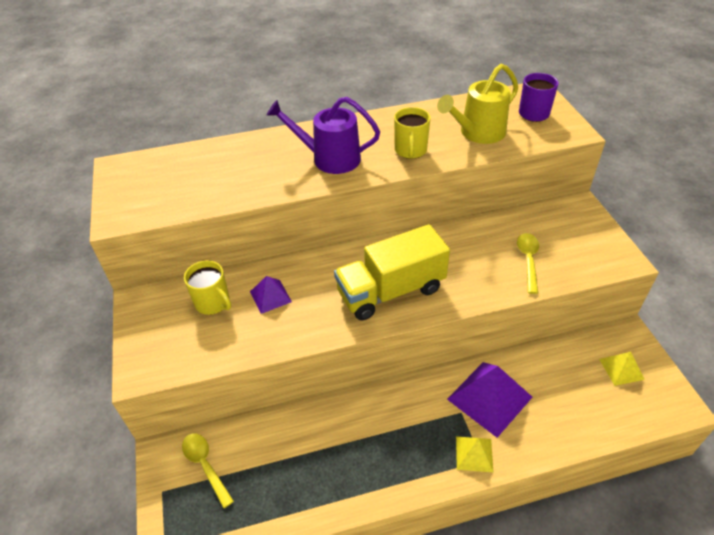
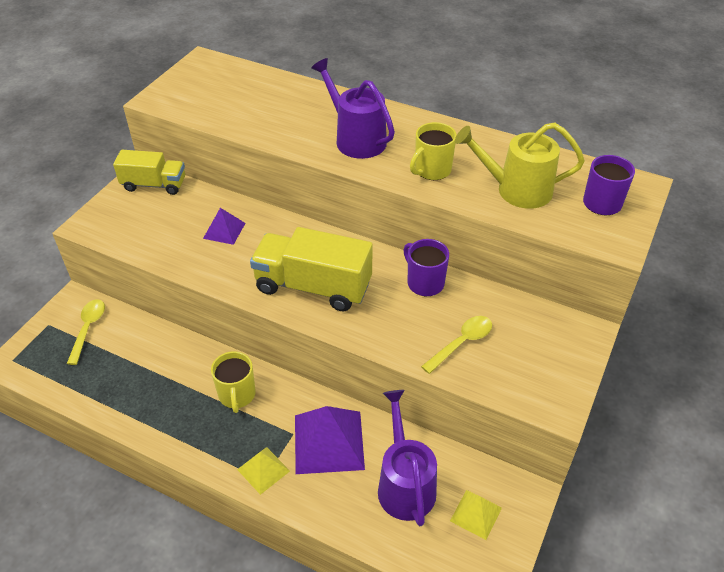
camera: 40 degrees right, 0 degrees up
yellow mug [184,260,231,315] -> yellow mug moved to [211,351,256,413]
none -> yellow truck [113,150,185,195]
none -> purple watering can [378,390,437,526]
none -> purple mug [403,239,449,296]

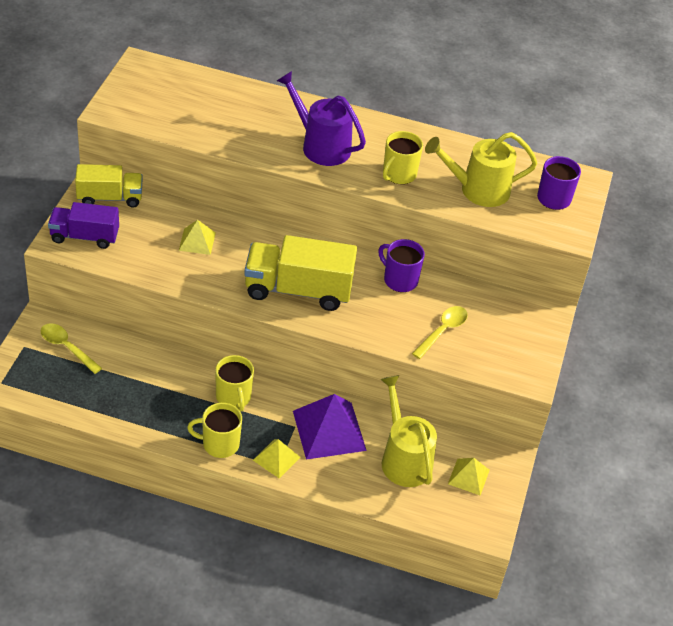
camera: 15 degrees left, 0 degrees up
yellow spoon [67,299,105,365] -> yellow spoon turned 45 degrees counterclockwise [41,323,102,374]
purple pyramid [203,208,245,245] -> yellow pyramid [179,220,216,255]
purple watering can [378,390,437,526] -> yellow watering can [381,375,437,487]
none -> purple truck [48,202,119,249]
none -> yellow mug [187,403,242,458]

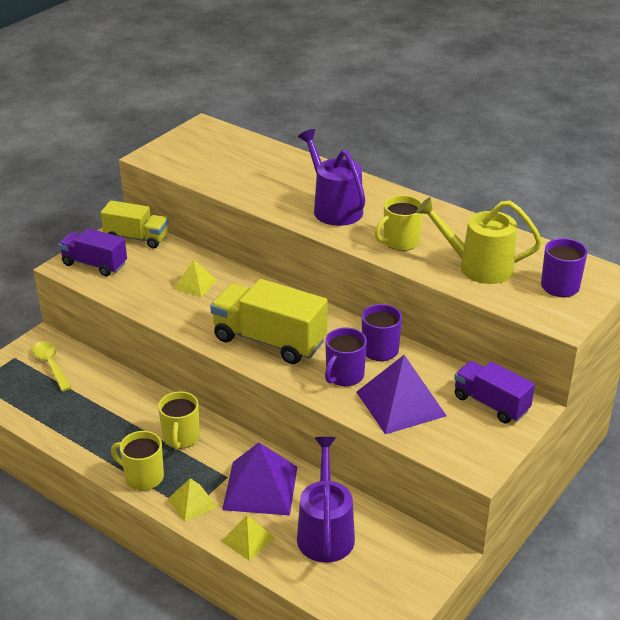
camera: 25 degrees right, 10 degrees down
yellow watering can [381,375,437,487] -> purple watering can [297,437,355,563]
yellow spoon [412,306,468,359] -> purple pyramid [357,355,447,434]
yellow pyramid [448,458,490,495] -> yellow pyramid moved to [221,515,275,561]
none -> purple mug [325,328,367,386]
none -> purple truck [454,361,535,423]

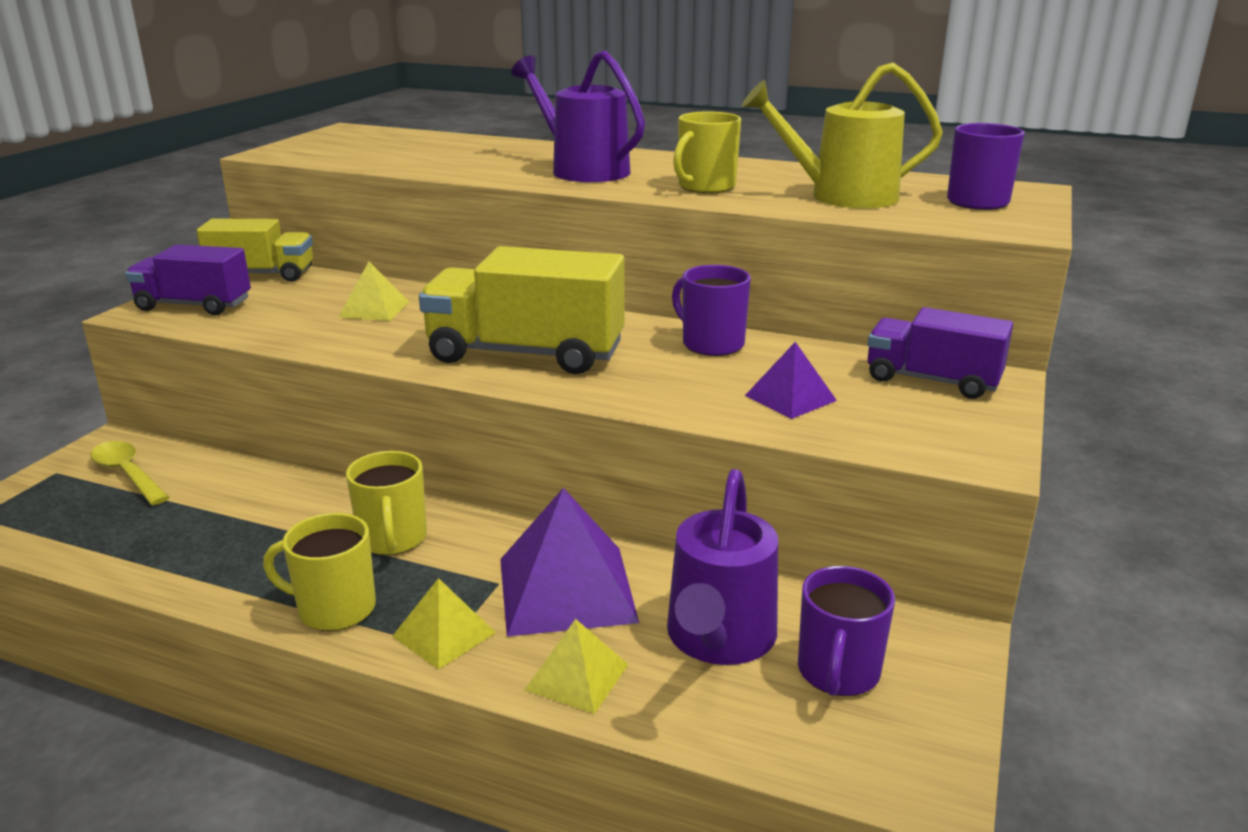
camera: 15 degrees left, 10 degrees down
purple watering can [297,437,355,563] -> purple watering can turned 150 degrees counterclockwise [667,469,778,665]
purple mug [325,328,367,386] -> purple mug moved to [798,566,895,696]
purple pyramid [357,355,447,434] -> purple pyramid [745,342,837,419], size x0.55

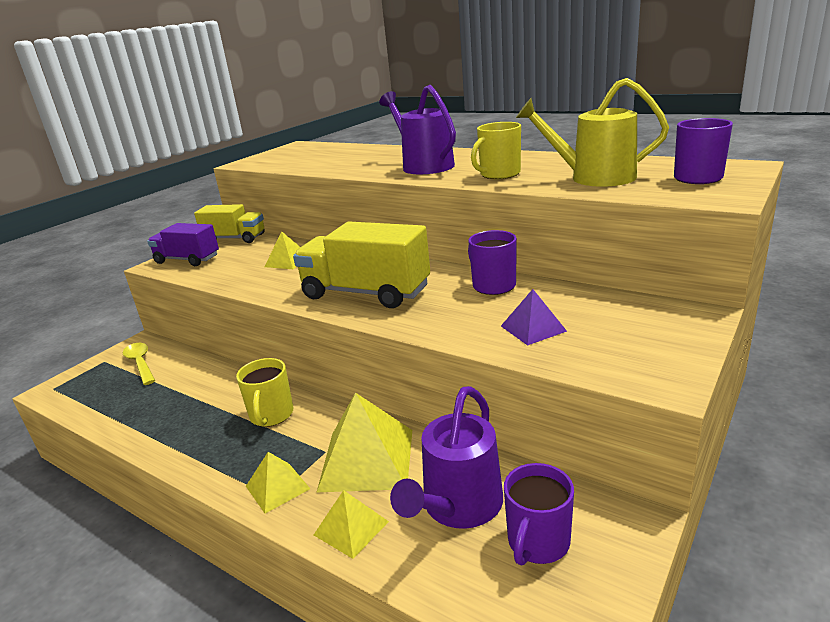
camera: 15 degrees right, 0 degrees up
yellow mug [263,513,376,631] -> none
purple pyramid [500,488,639,637] -> yellow pyramid [317,393,412,492]
purple truck [868,307,1013,399] -> none

